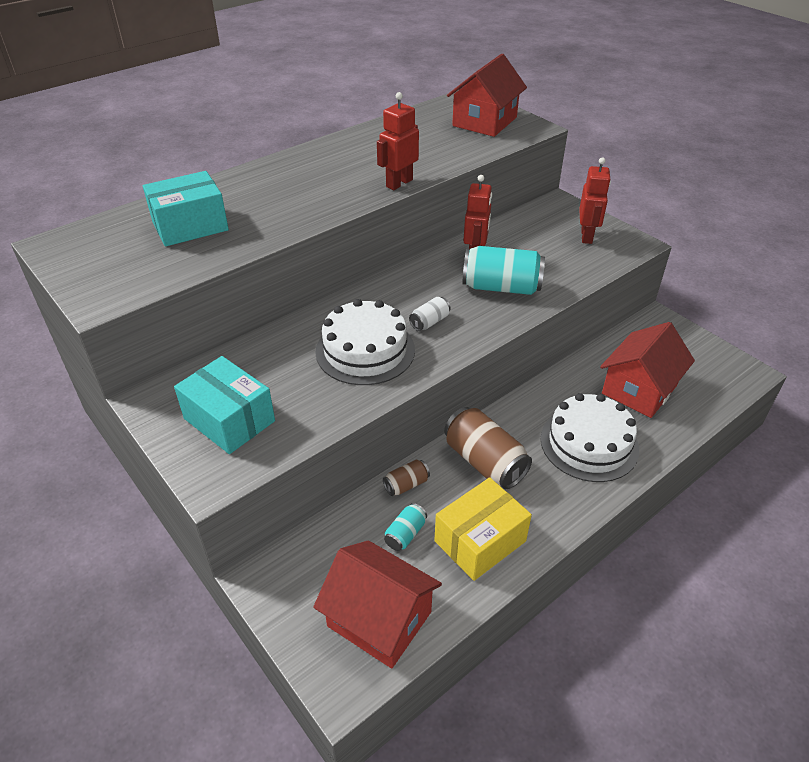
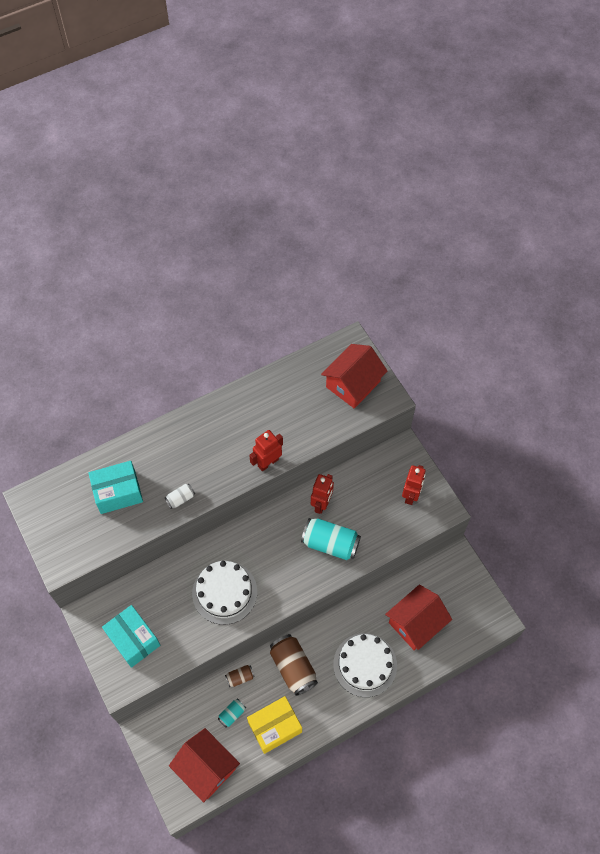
camera: 10 degrees right, 20 degrees up
white can [409,297,451,331] -> white can moved to [165,484,195,509]

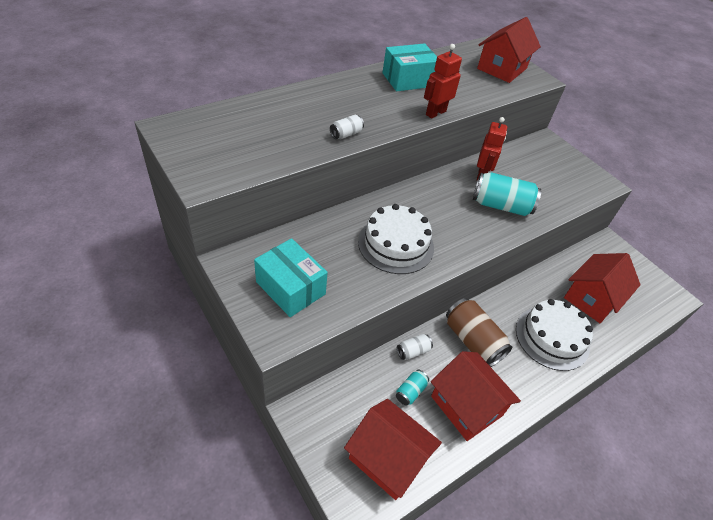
camera: 10 degrees left, 15 degrees down
turquoise box [88,461,143,514] -> turquoise box moved to [382,43,437,91]
brown can [225,665,255,687] -> white can [397,334,433,360]
yellow box [247,696,302,754] -> red house [431,351,521,441]
red robot [402,465,426,505] -> none

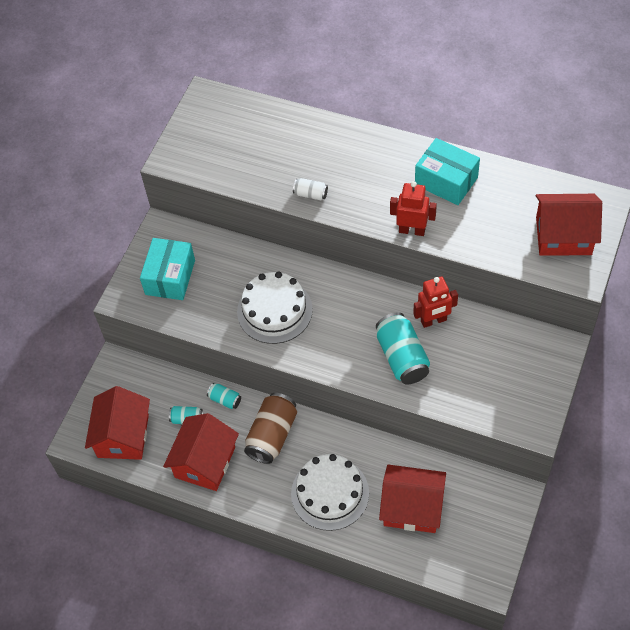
camera: 65 degrees right, 10 degrees up
white can [397,334,433,360] -> turquoise can [207,383,241,409]

